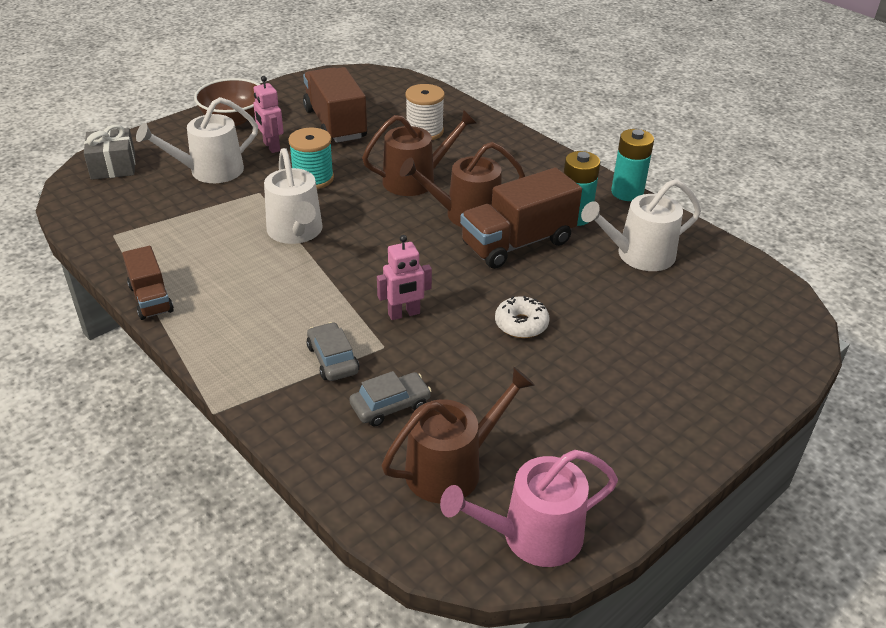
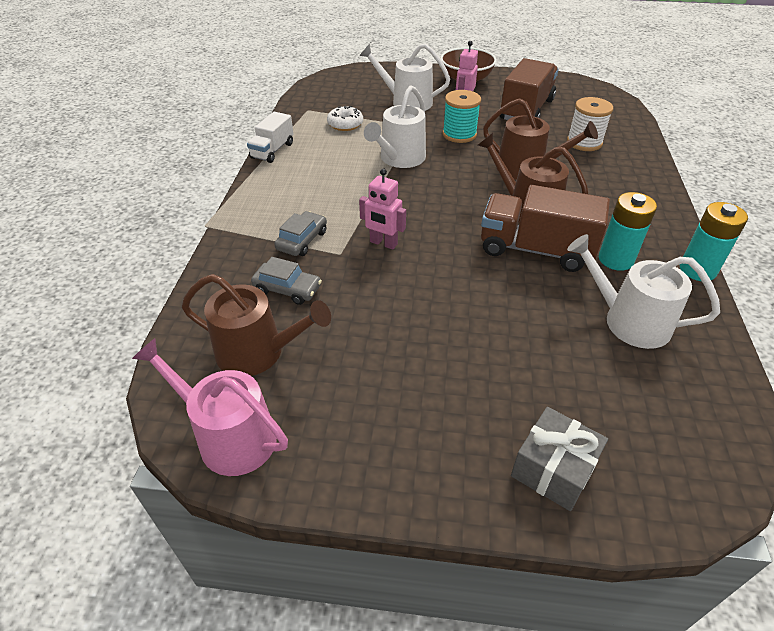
camera: 50 degrees right, 5 degrees up
grey gift [84,125,135,180] -> grey gift moved to [511,407,608,511]
brown truck [122,246,174,320] -> white truck [247,112,294,163]
white donut [495,296,549,338] -> white donut moved to [327,106,363,131]

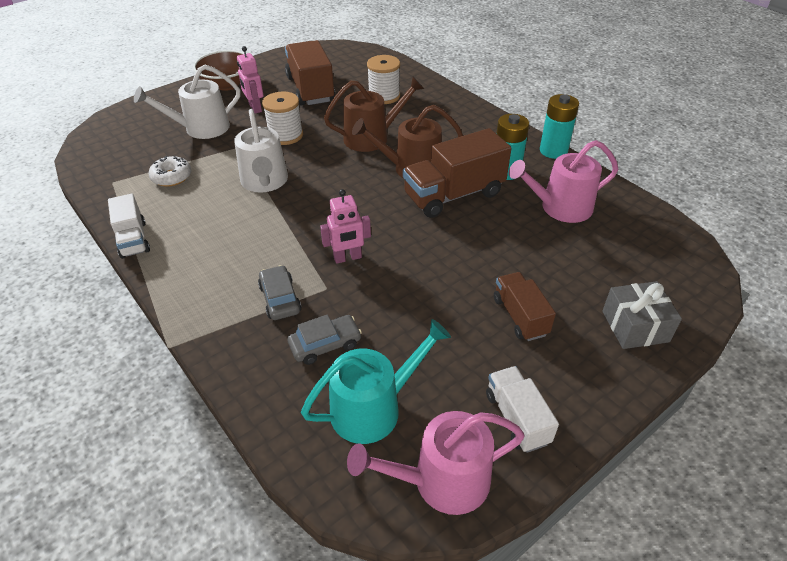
camera: 45 degrees left, 0 degrees up
brown watering can [182,274,331,376] -> turquoise watering can [301,319,451,444]
turquoise spool [443,90,481,143] -> white spool [262,92,303,145]
white watering can [567,234,720,349] -> pink watering can [509,140,618,223]
none -> white truck [486,366,559,453]
none -> brown truck [494,272,556,341]

